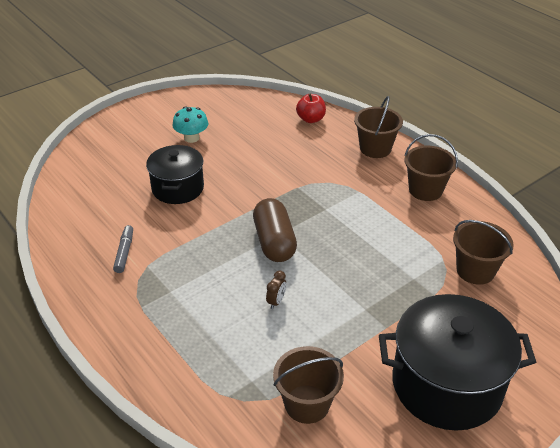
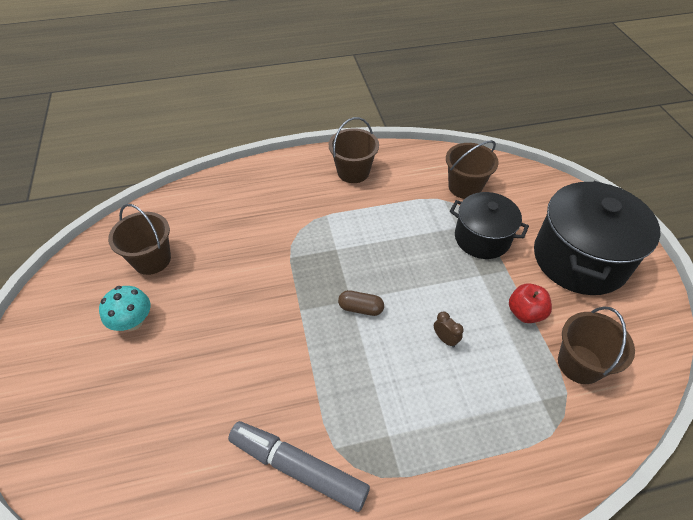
camera: 65 degrees left, 10 degrees up
grey marker [113,225,133,273] -> grey marker [228,421,370,512], size x1.85
black pot [146,145,204,204] -> black pot moved to [450,192,529,259]
brown capsule [253,198,297,262] -> brown capsule [338,290,384,316], size x0.54
red apple [296,94,326,123] -> red apple moved to [509,283,552,323]
brown bucket [354,96,403,158] -> brown bucket moved to [108,204,171,275]

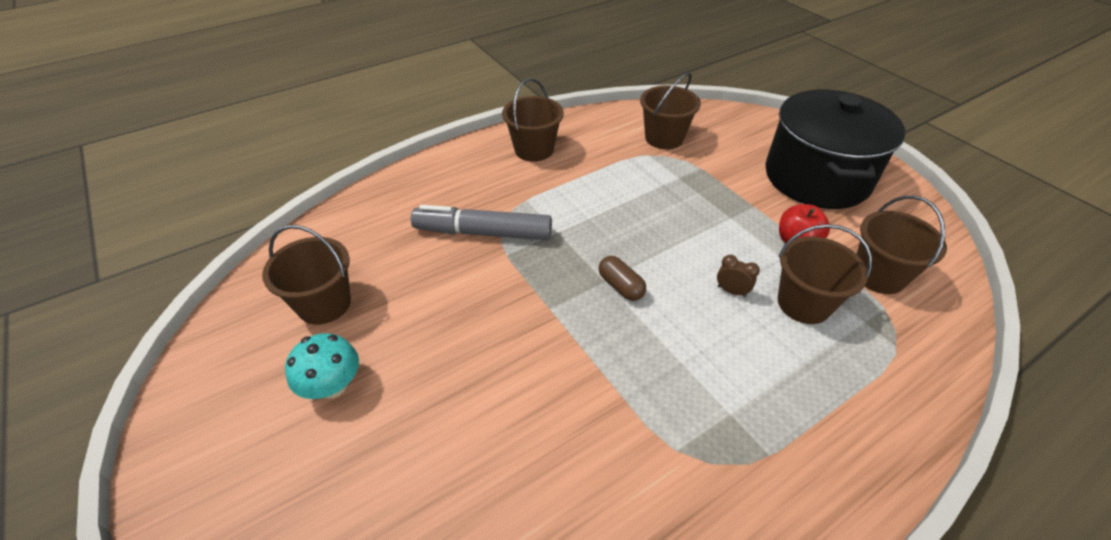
camera: 20 degrees left, 5 degrees down
grey marker [228,421,370,512] -> grey marker moved to [411,205,552,240]
brown capsule [338,290,384,316] -> brown capsule turned 60 degrees clockwise [599,256,646,301]
black pot [450,192,529,259] -> none
none -> brown bucket [778,224,872,324]

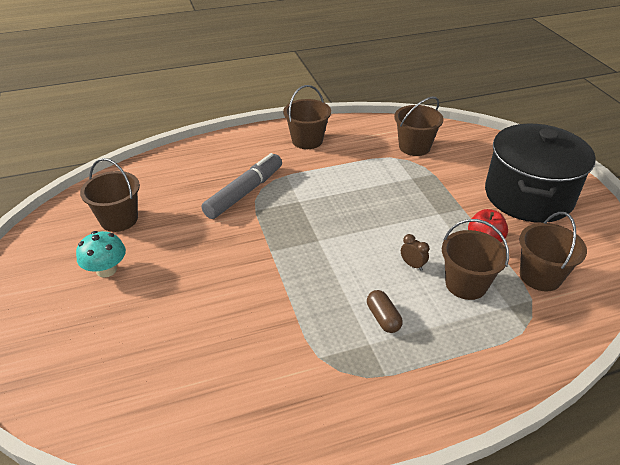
camera: 15 degrees right, 5 degrees down
grey marker [411,205,552,240] -> grey marker turned 105 degrees clockwise [202,153,282,219]
brown capsule [599,256,646,301] -> brown capsule moved to [367,290,403,333]

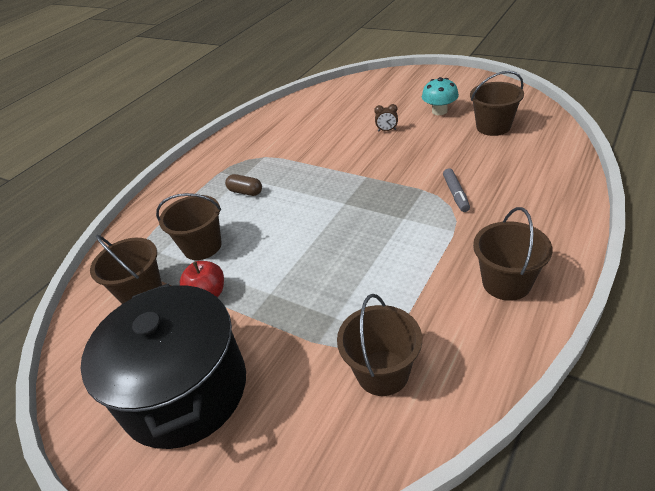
camera: 145 degrees right, 0 degrees up
grey marker [202,153,282,219] -> grey marker [443,168,470,212], size x0.54
brown clock [401,234,429,271] -> brown clock moved to [374,104,398,131]

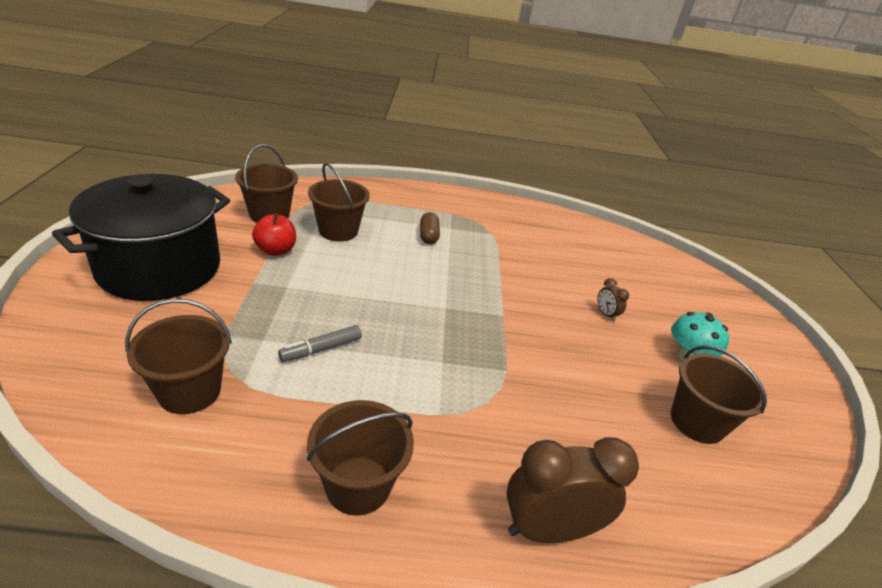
camera: 50 degrees right, 5 degrees down
grey marker [443,168,470,212] -> grey marker moved to [278,325,362,362]
none -> brown clock [506,437,639,543]

